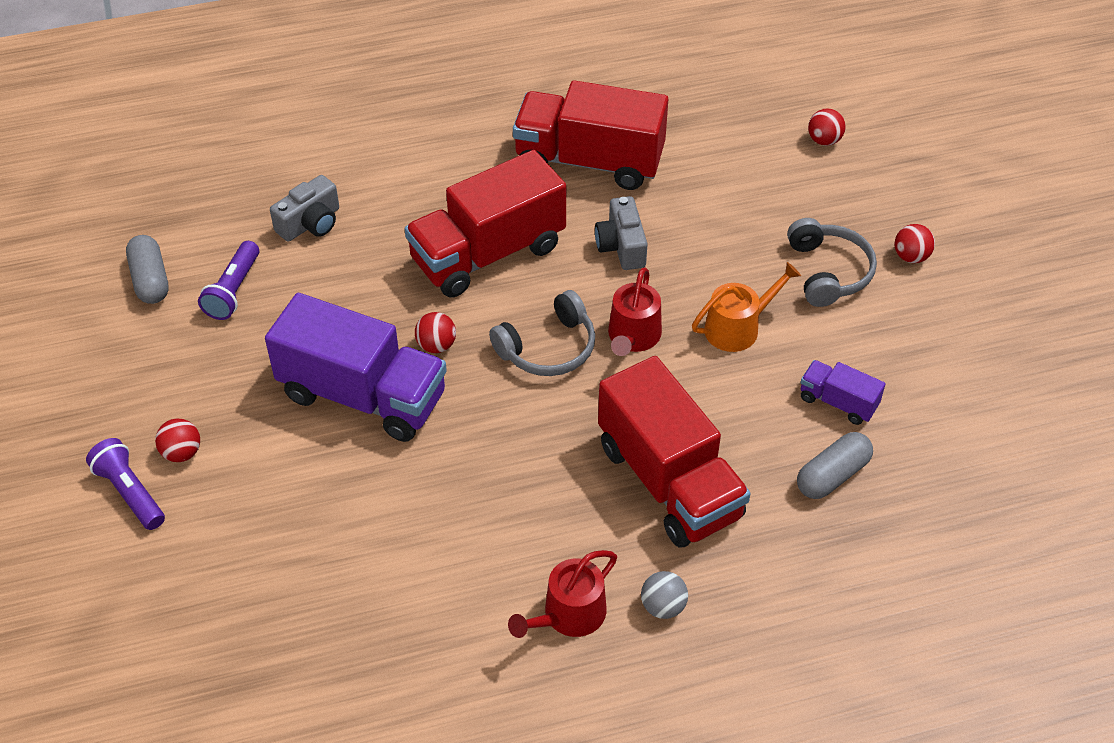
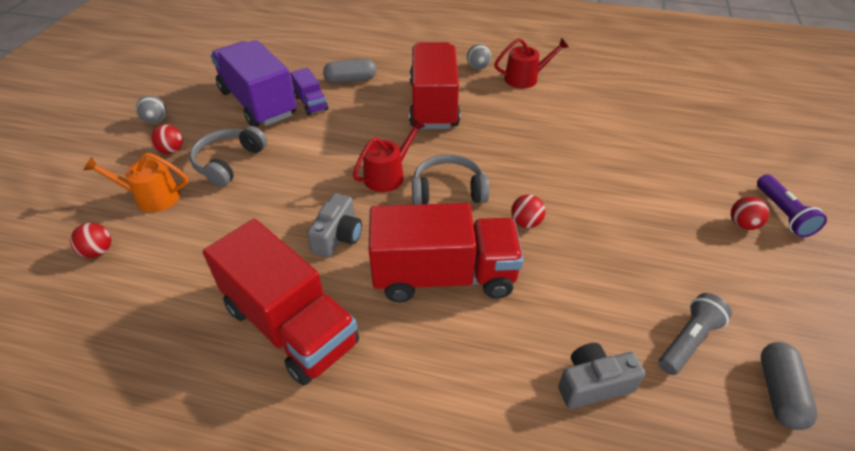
camera: 150 degrees left, 5 degrees down
purple flashlight [198,241,259,320] -> grey flashlight [659,293,732,375]
purple truck [265,293,447,442] -> purple truck moved to [211,40,296,127]
orange watering can [692,262,801,352] -> orange watering can moved to [83,153,188,212]
none -> grey ball [136,95,167,124]

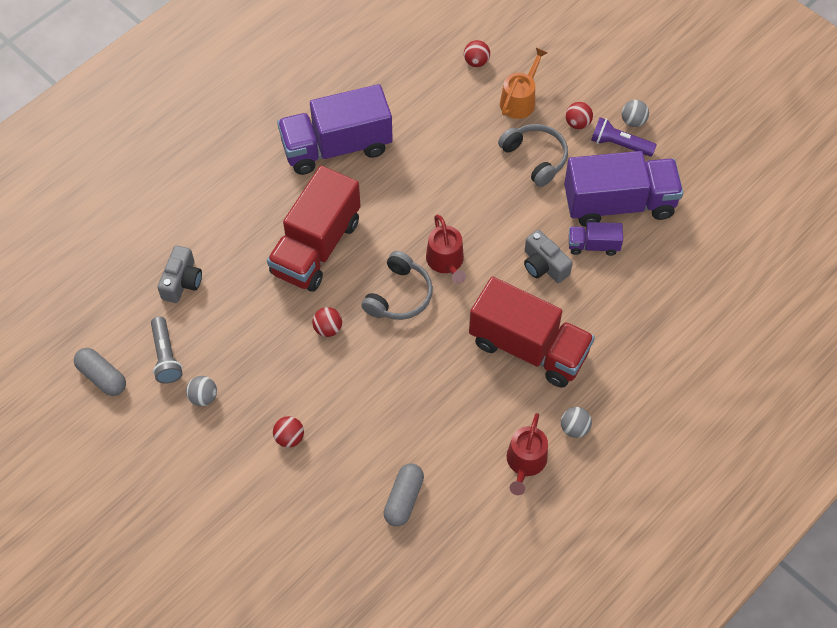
camera: 120 degrees right, 15 degrees up
red truck [203,219,359,386] -> purple truck [277,84,393,175]
grey camera [307,193,362,258] -> grey camera moved to [524,230,573,283]
grey capsule [323,58,377,83] -> grey capsule moved to [383,463,424,526]
red ball [731,196,769,230] -> red ball moved to [273,416,304,448]
purple flashlight [757,174,827,237] -> purple flashlight moved to [591,117,657,157]
none -> grey ball [186,376,217,406]

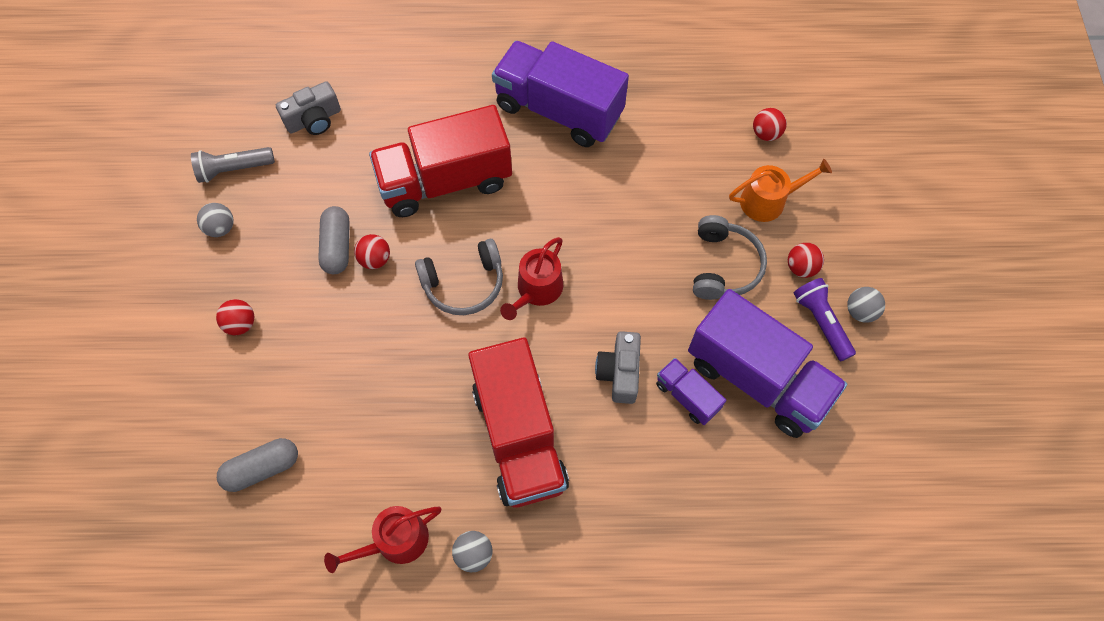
camera: 45 degrees right, 5 degrees up
grey capsule [74,348,126,396] -> grey capsule moved to [318,206,350,274]
grey flashlight [151,316,183,384] -> grey flashlight turned 45 degrees clockwise [191,147,275,183]

